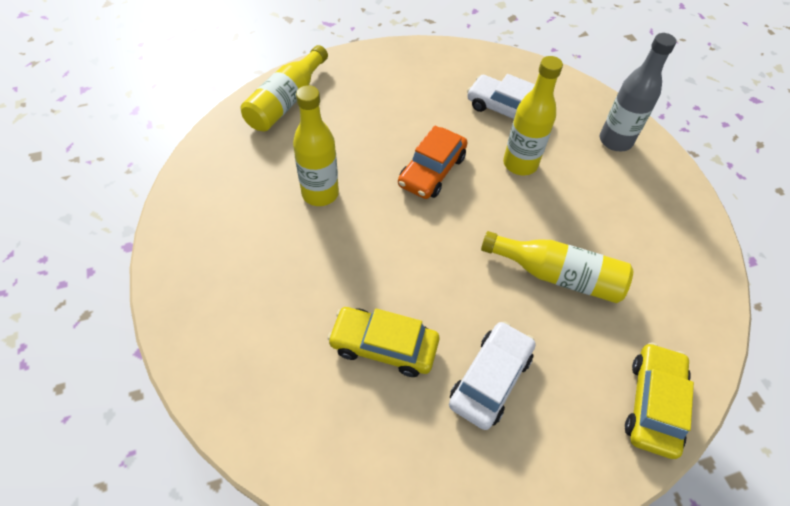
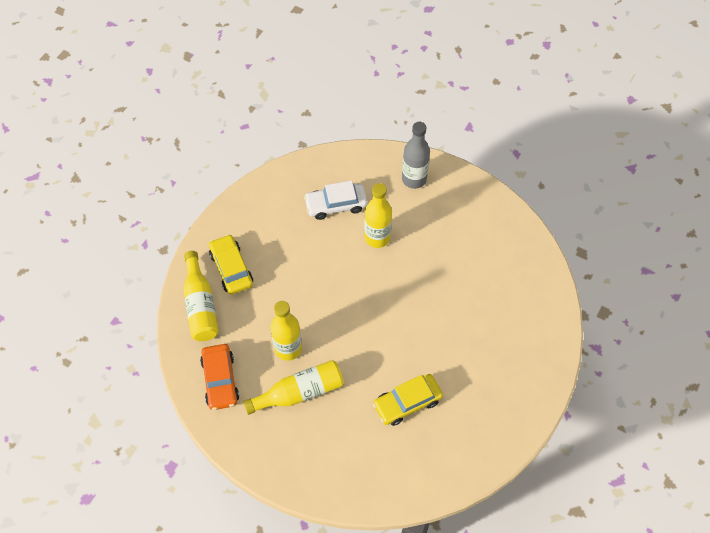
camera: 40 degrees left, 5 degrees up
orange car [398,126,468,199] -> orange car moved to [200,344,239,410]
white car [449,321,536,430] -> none
yellow bottle [481,231,633,303] -> yellow bottle moved to [243,360,344,415]
yellow car [625,343,694,459] -> yellow car moved to [209,234,253,295]

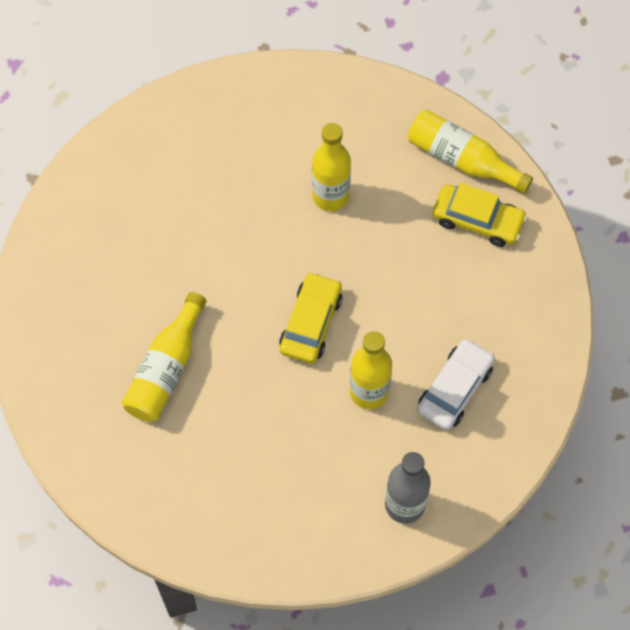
camera: 135 degrees right, 5 degrees up
orange car [200,344,239,410] -> none
yellow bottle [243,360,344,415] -> yellow bottle moved to [122,292,207,422]
yellow car [373,374,443,426] -> yellow car moved to [279,272,342,364]

